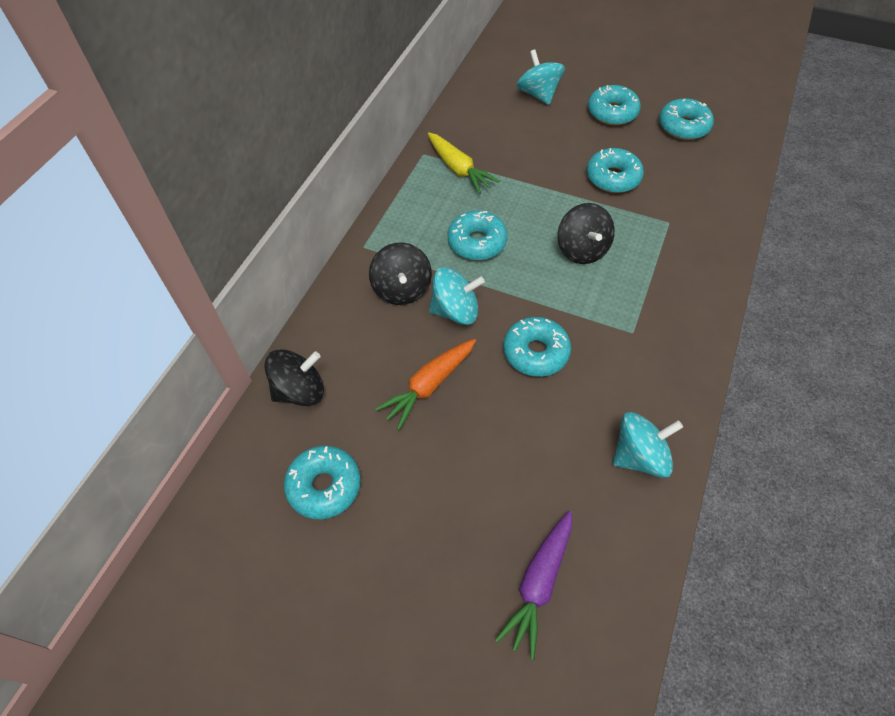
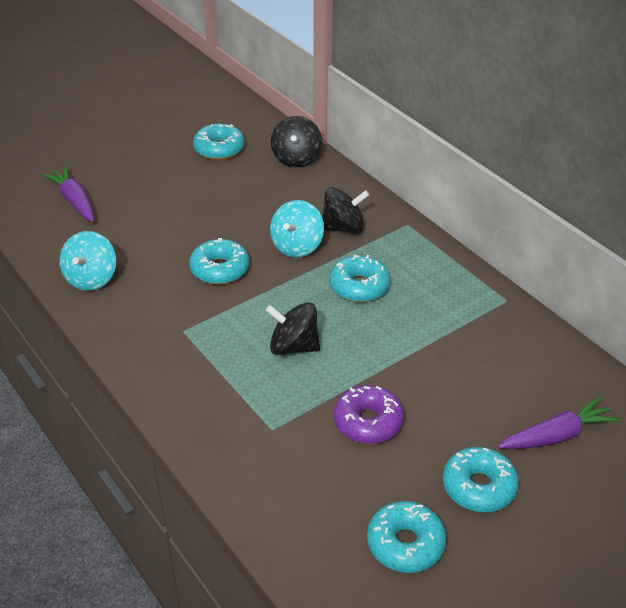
camera: 120 degrees right, 15 degrees down
black spinning top [369,243,432,305] -> black spinning top turned 150 degrees clockwise [322,187,369,234]
orange carrot [375,339,476,430] -> none
yellow carrot [428,132,500,194] -> none
turquoise spinning top [517,49,565,105] -> purple carrot [498,396,620,449]
turquoise donut [587,148,644,193] -> purple donut [333,385,404,444]

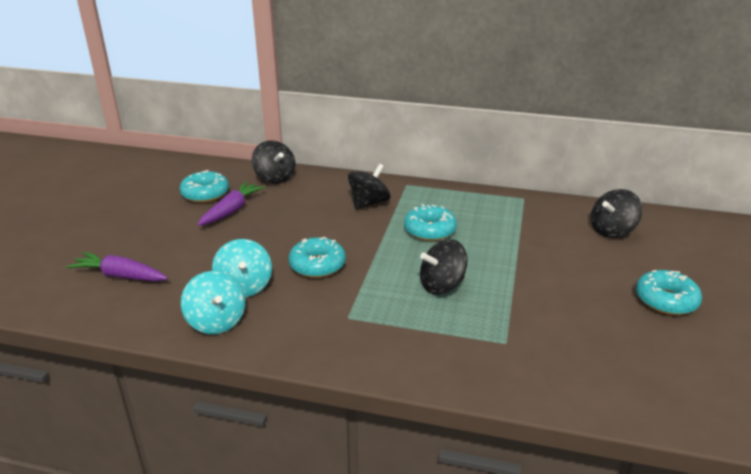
camera: 40 degrees left, 10 degrees down
turquoise spinning top [270,200,324,257] -> turquoise spinning top moved to [212,239,272,297]
purple donut [333,385,404,444] -> none
turquoise donut [367,501,446,573] -> none
purple carrot [498,396,620,449] -> purple carrot moved to [197,182,265,226]
none -> black spinning top [591,189,642,238]

